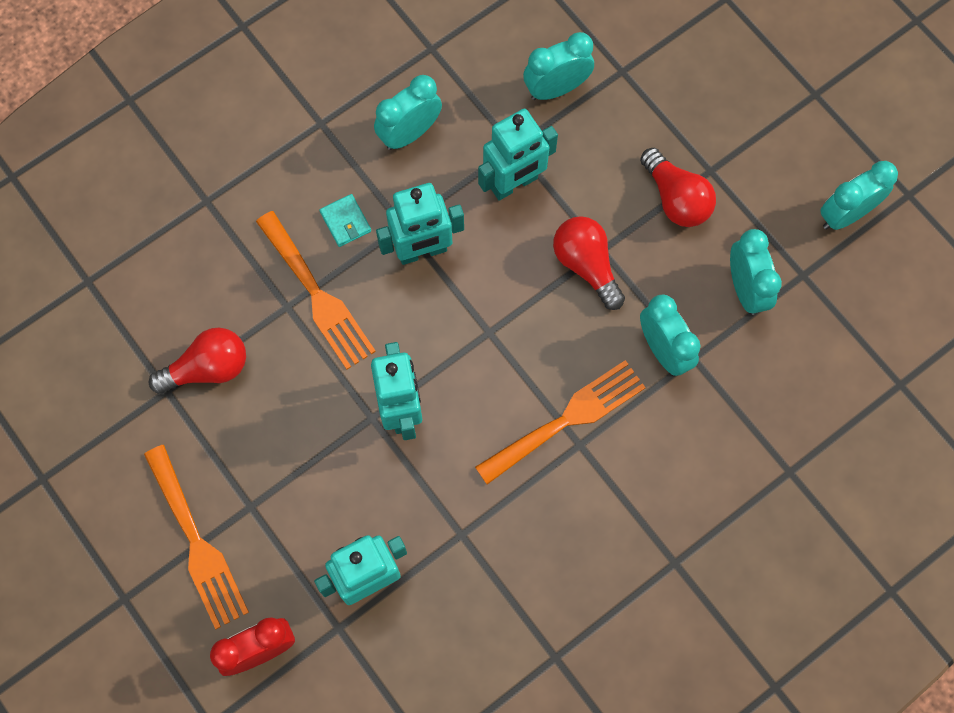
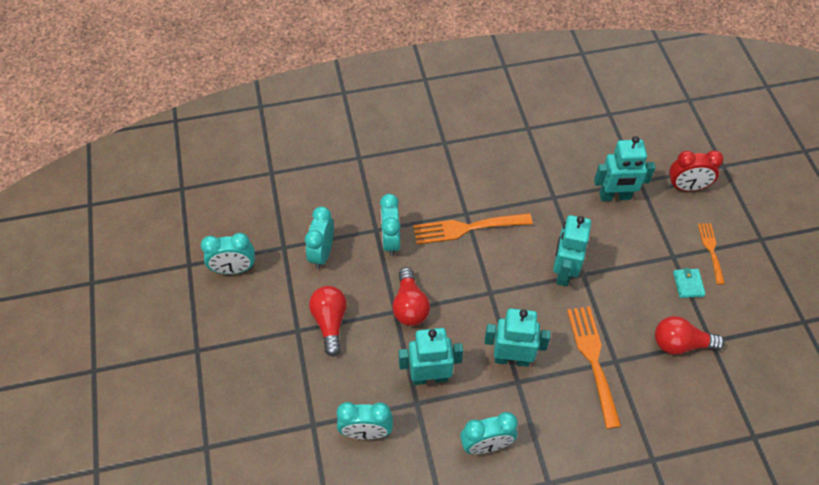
camera: 155 degrees left, 15 degrees down
orange fork [144,445,249,629] -> orange fork [698,223,725,285], size x0.59
turquoise wallet [320,194,371,247] -> turquoise wallet moved to [673,268,706,298]

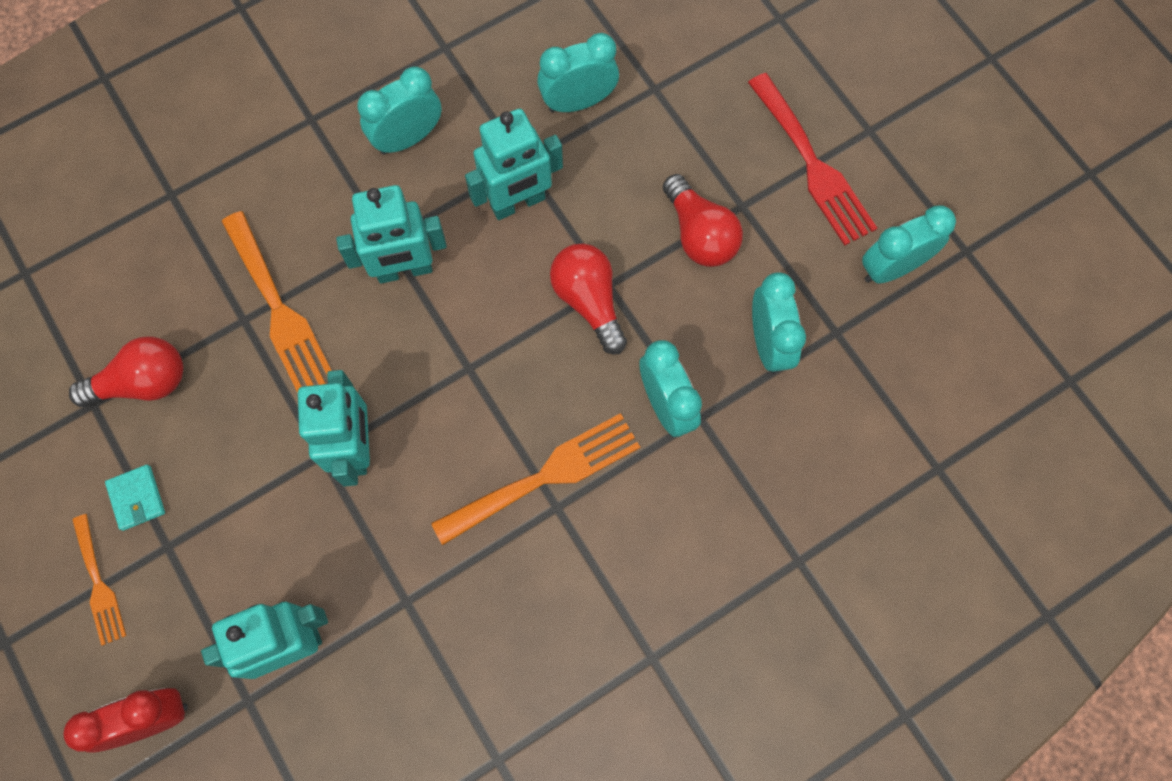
camera: 160 degrees right, 15 degrees up
none -> red fork [748,73,877,246]

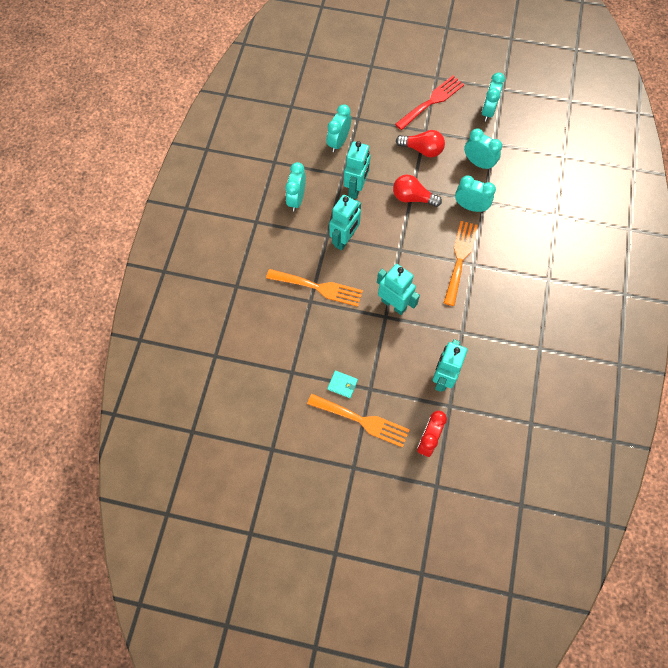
camera: 45 degrees left, 5 degrees down
red light bulb [69,336,183,407] -> none
orange fork [72,514,126,646] -> orange fork [307,394,410,448], size x1.70
red fork [748,73,877,246] -> red fork turned 60 degrees counterclockwise [395,76,464,130]

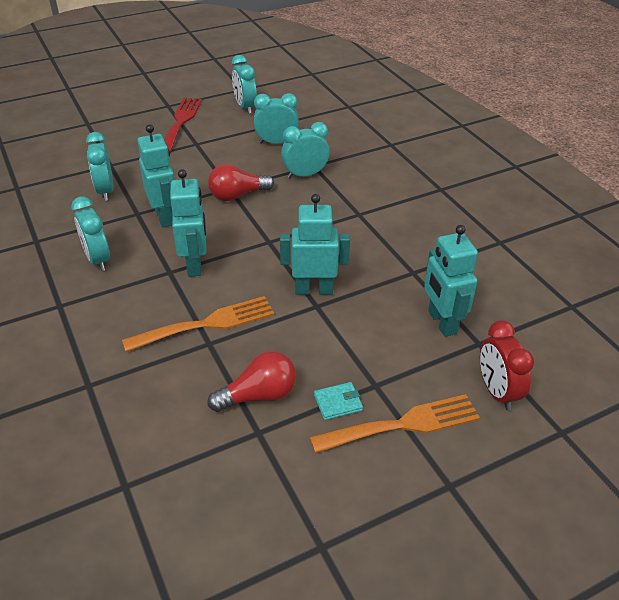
camera: 40 degrees left, 25 degrees down
red light bulb [396,130,445,157] -> red light bulb moved to [208,351,296,412]
orange fork [444,221,478,306] -> none

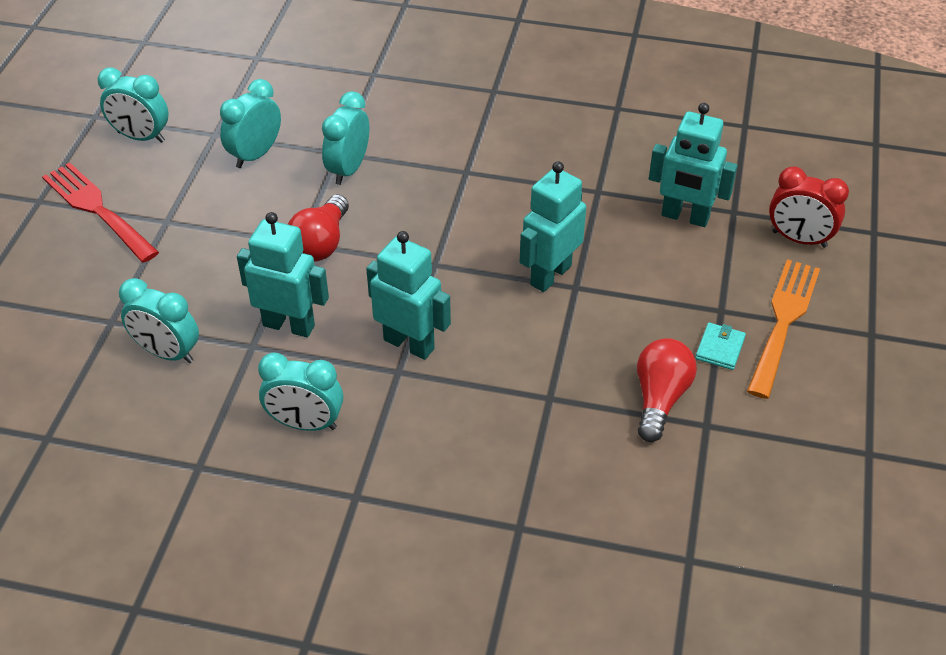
camera: 50 degrees left, 5 degrees up
orange fork [122,296,274,352] -> none

